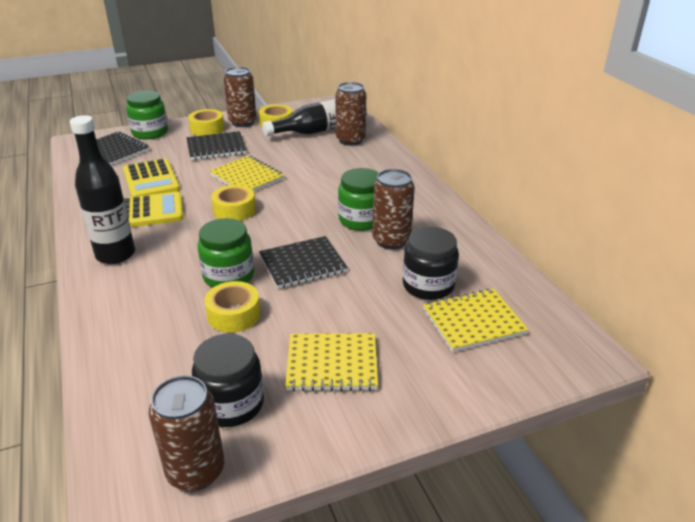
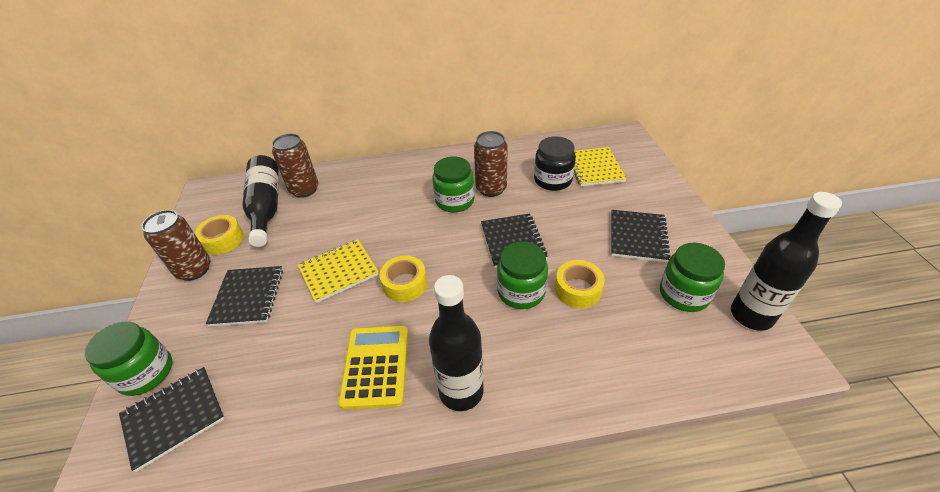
camera: 75 degrees left, 10 degrees up
yellow calculator [123,158,180,197] -> none
brown can [149,375,224,491] -> black bottle [731,192,842,331]
yellow tape [188,109,224,136] -> none
black jar [192,334,264,427] -> green jar [660,243,725,312]
yellow notebook [285,333,378,391] -> black notebook [611,210,671,262]

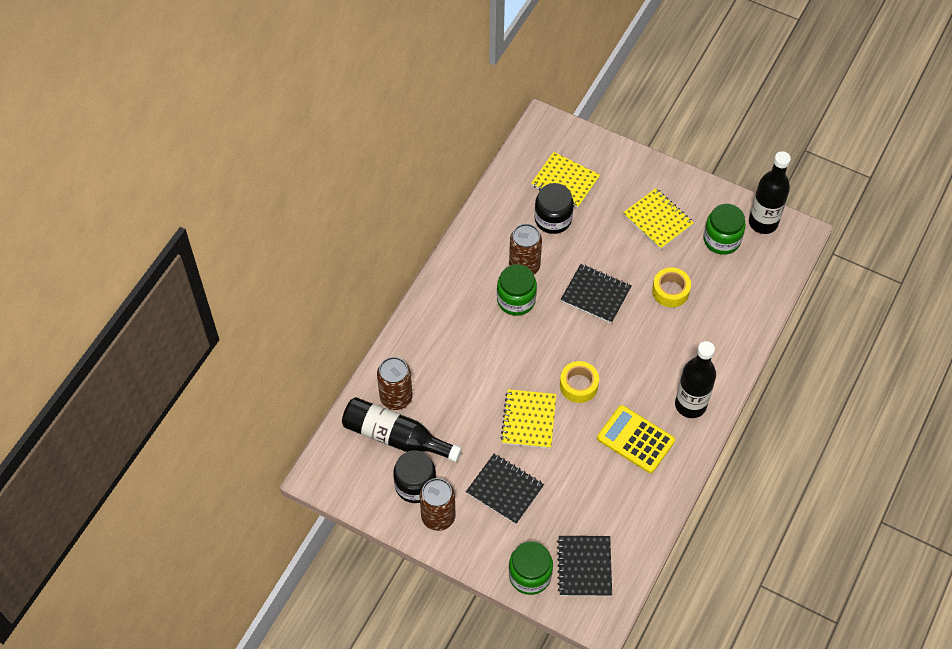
camera: 55 degrees left, 15 degrees up
yellow tape [194,215,244,255] -> black jar [393,450,436,503]
green jar [497,241,548,309] -> none
black notebook [611,210,671,262] -> yellow notebook [623,188,694,250]

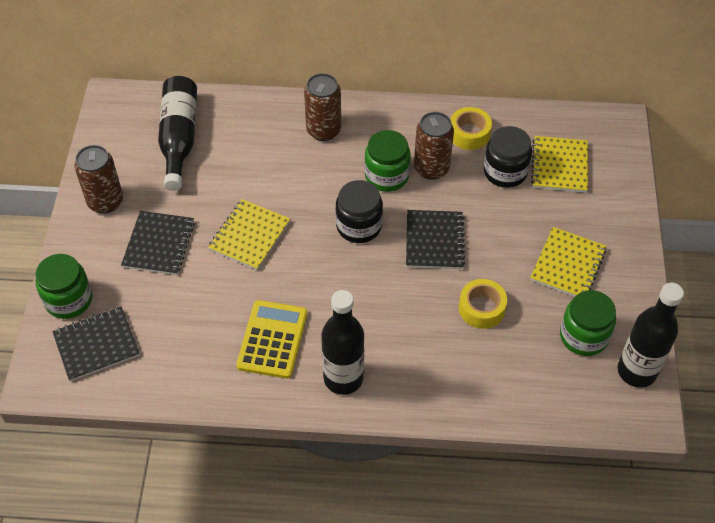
camera: 65 degrees right, 5 degrees down
brown can [377,357,413,410] -> brown can moved to [304,73,341,141]
black jar [393,450,436,503] -> black jar moved to [336,180,383,243]
yellow notebook [501,389,556,449] -> yellow notebook turned 45 degrees counterclockwise [208,199,290,270]
yellow tape [560,361,599,403] -> yellow tape moved to [450,107,492,150]

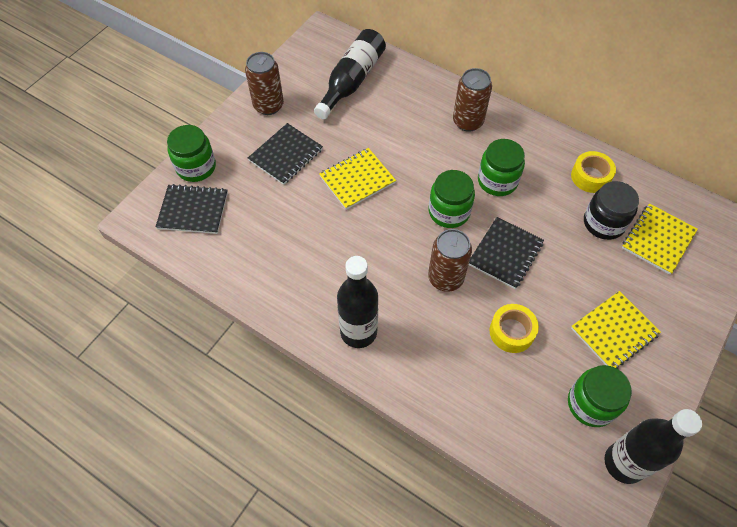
camera: 30 degrees right, 5 degrees up
yellow calculator [236,300,307,379] -> none
black jar [336,180,383,243] -> green jar [429,170,475,228]
brown can [414,112,454,180] -> brown can moved to [428,229,472,292]

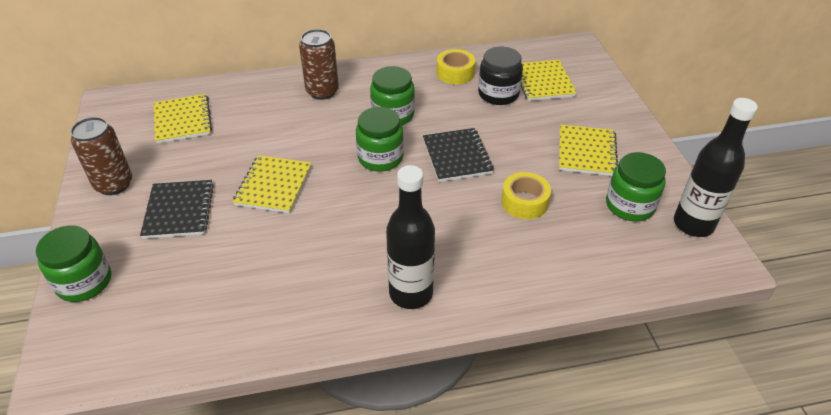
camera: 45 degrees left, 15 degrees down
black notebook [155,184,228,234] -> none
black bottle [314,29,386,119] -> yellow notebook [154,94,212,144]
brown can [428,229,472,292] -> none

